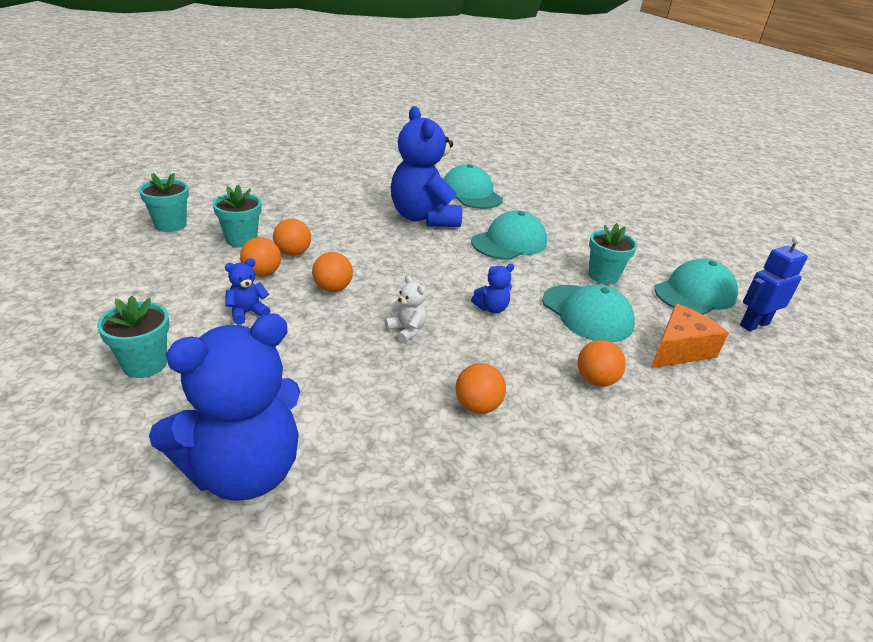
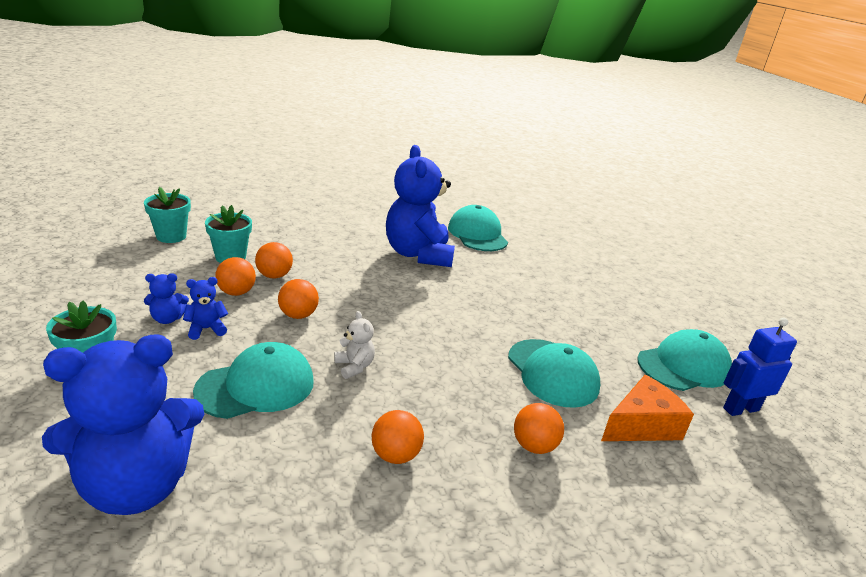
camera: 10 degrees right, 5 degrees down
turquoise cap [471,210,547,260] -> turquoise cap moved to [193,342,314,419]
blue teddy bear [471,264,514,313] -> blue teddy bear moved to [144,273,189,324]
turquoise flower pot [589,223,637,284] -> none

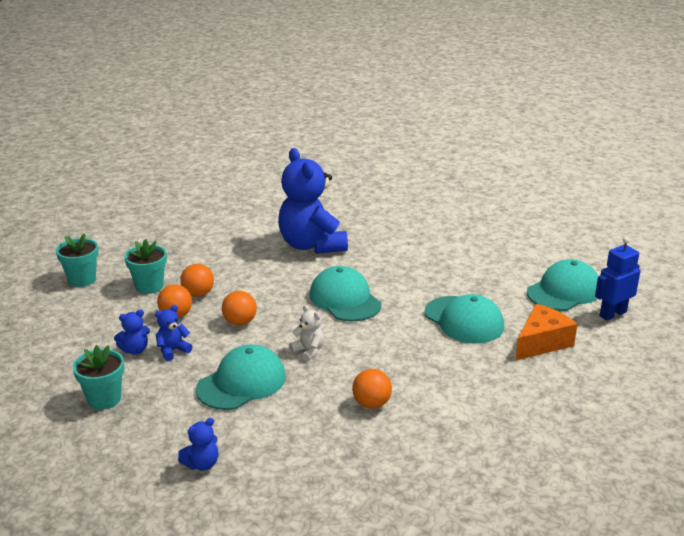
camera: 10 degrees left, 0 degrees up
blue teddy bear [42,334,204,515] -> blue teddy bear [178,418,218,471], size x0.41
turquoise cap [448,205,508,251] -> turquoise cap moved to [309,266,381,322]
orange ball [514,403,564,454] -> none

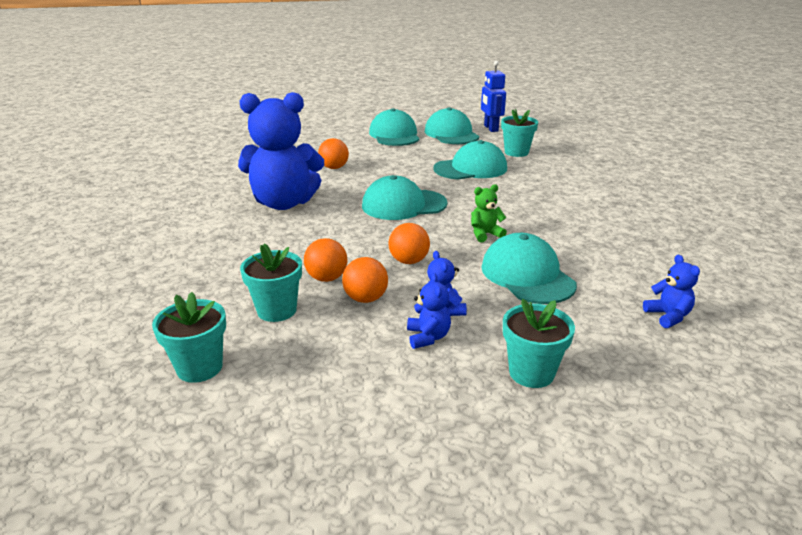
camera: 70 degrees left, 0 degrees up
white teddy bear [289,305,324,362] -> green teddy bear [471,184,507,242]
orange ball [352,369,392,409] -> orange ball moved to [318,138,349,169]
orange cheese [515,304,577,361] -> turquoise flower pot [501,108,538,157]
none -> turquoise cap [369,108,420,146]

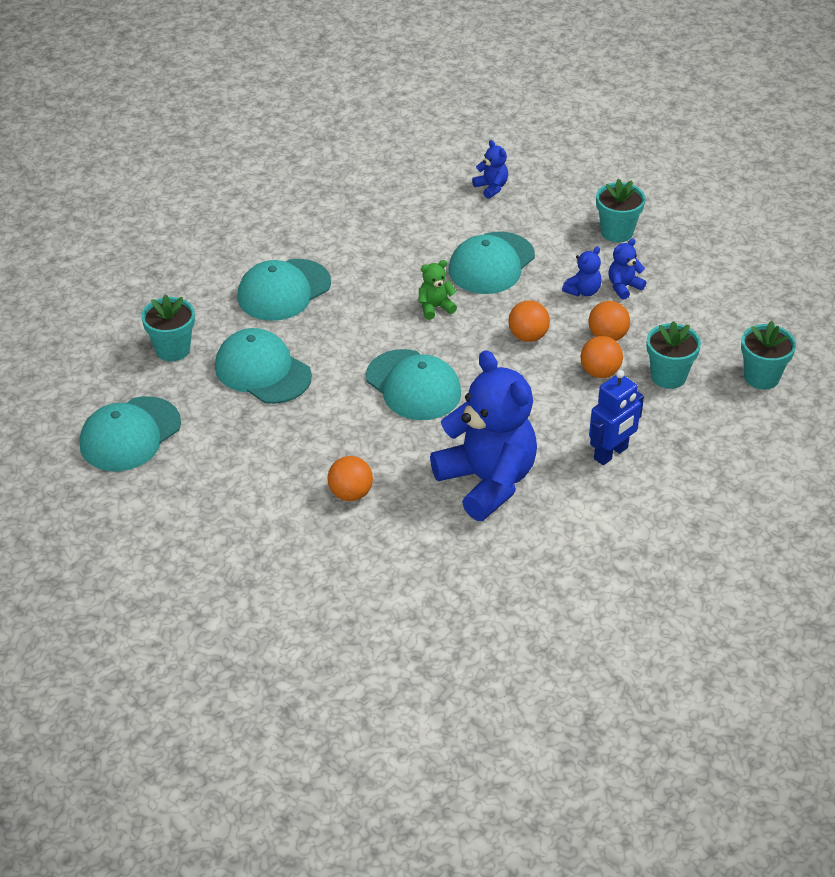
camera: 120 degrees left, 15 degrees up
turquoise cap [369,108,420,146] -> turquoise cap moved to [238,259,331,321]
green teddy bear [471,184,507,242] -> green teddy bear turned 120 degrees clockwise [419,260,457,320]
blue robot [481,61,506,132] -> blue robot moved to [589,370,644,465]
blue teddy bear [643,255,700,328] -> blue teddy bear turned 105 degrees clockwise [472,140,508,199]

